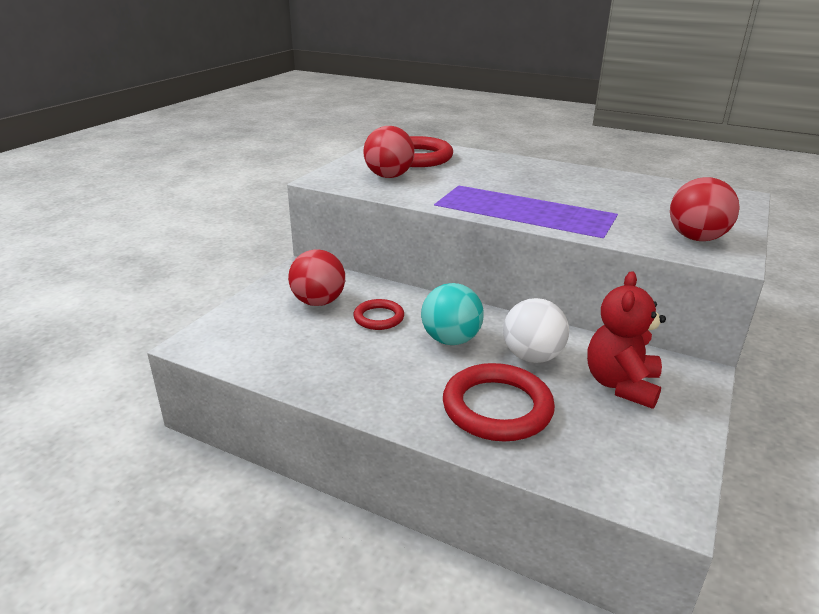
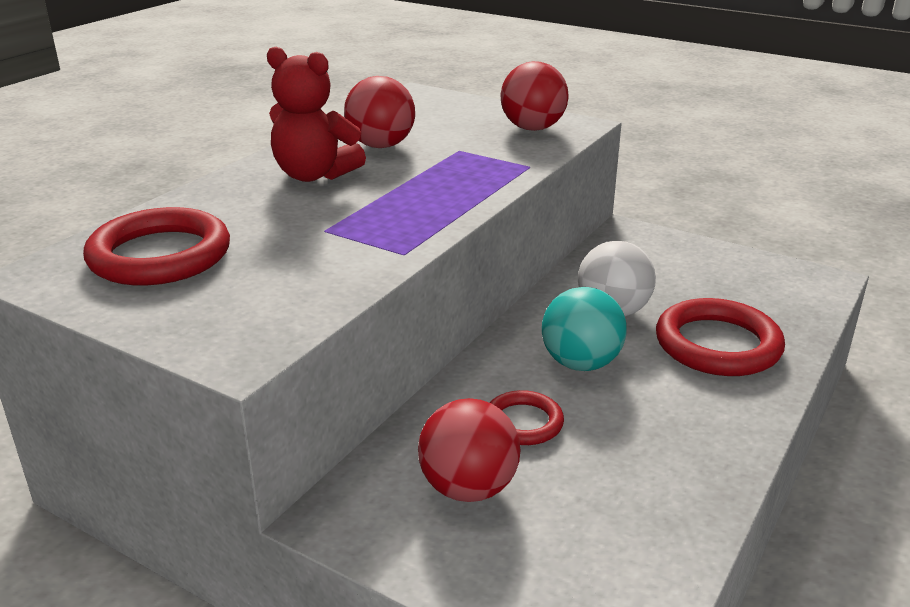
camera: 85 degrees left, 0 degrees up
red ball [363,126,414,178] -> red ball moved to [344,76,415,148]
red teddy bear [587,271,666,409] -> red teddy bear moved to [267,47,366,182]

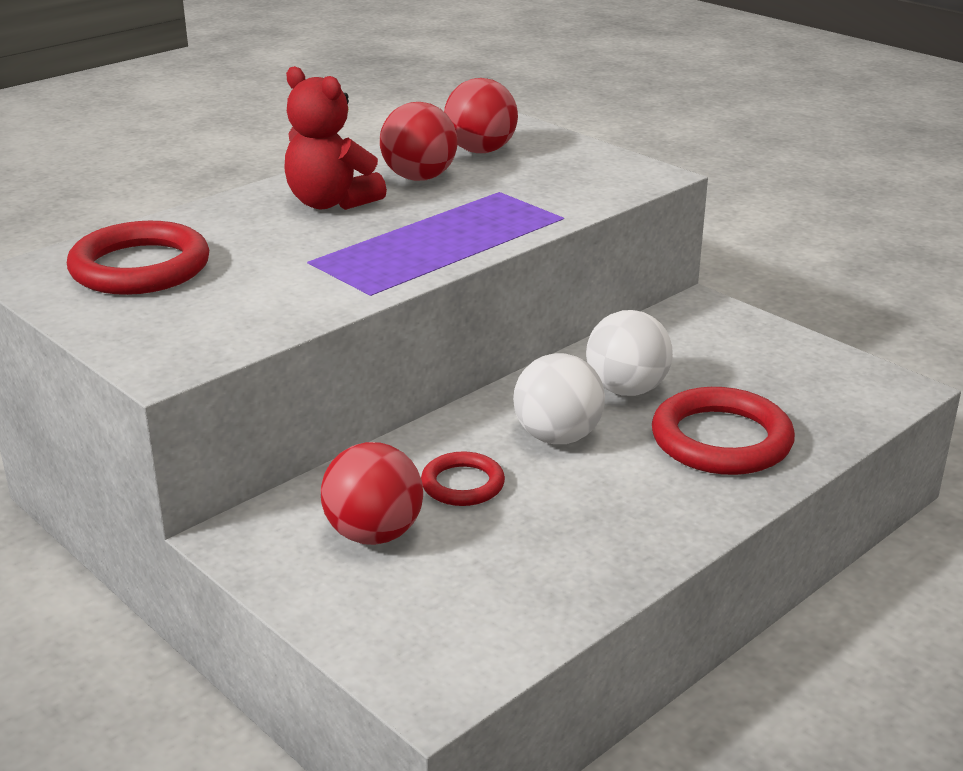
camera: 15 degrees right, 0 degrees up
red ball [501,61,569,131] -> red ball moved to [444,78,518,153]
turquoise ball [542,287,627,371] -> white ball [513,353,605,444]

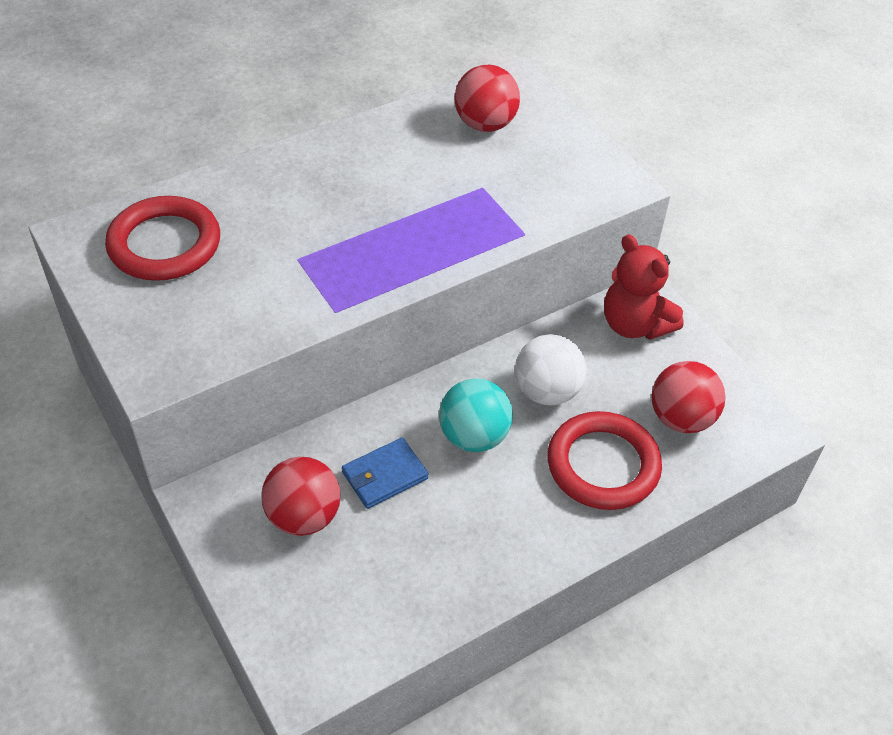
camera: 10 degrees right, 20 degrees up
red teddy bear [284,66,387,210] -> red teddy bear moved to [604,234,684,340]
red ball [380,102,457,181] -> red ball moved to [651,361,725,433]
red ring [421,451,505,506] -> blue wallet [342,438,428,509]
white ball [513,353,605,444] -> turquoise ball [439,378,513,452]

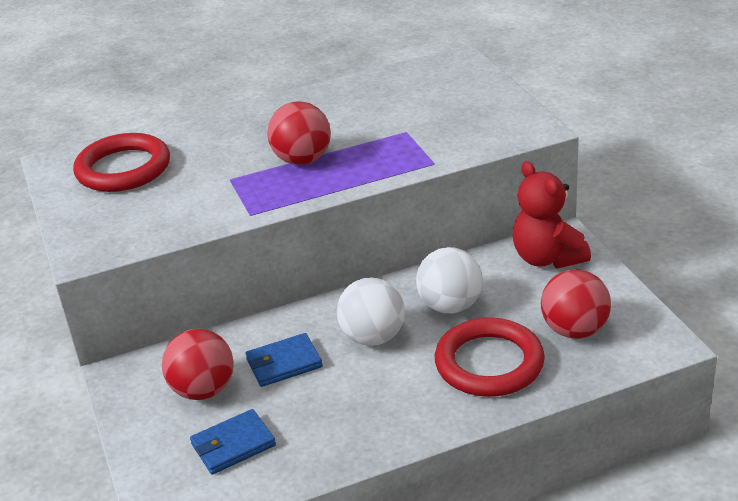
camera: 15 degrees right, 15 degrees down
turquoise ball [439,378,513,452] -> white ball [337,277,405,346]
red ball [455,65,520,132] -> red ball moved to [267,101,331,165]
none -> blue wallet [190,409,276,475]

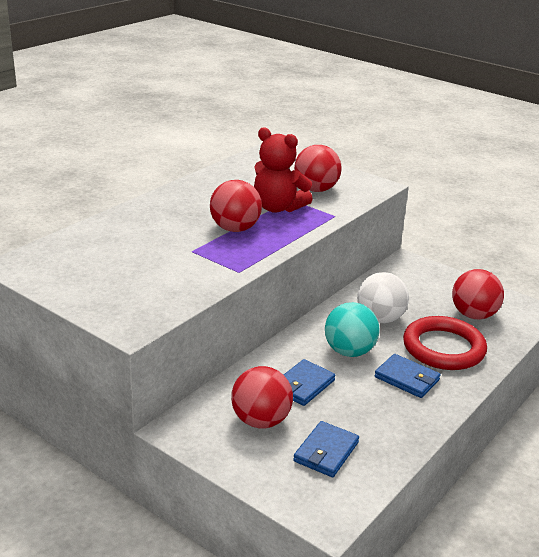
camera: 35 degrees left, 5 degrees down
red ring [73,133,170,192] -> none
white ball [337,277,405,346] -> turquoise ball [325,302,380,357]
red teddy bear [512,161,591,268] -> red teddy bear moved to [254,128,313,213]
none -> red ball [294,145,342,192]
none -> blue wallet [374,354,441,398]

